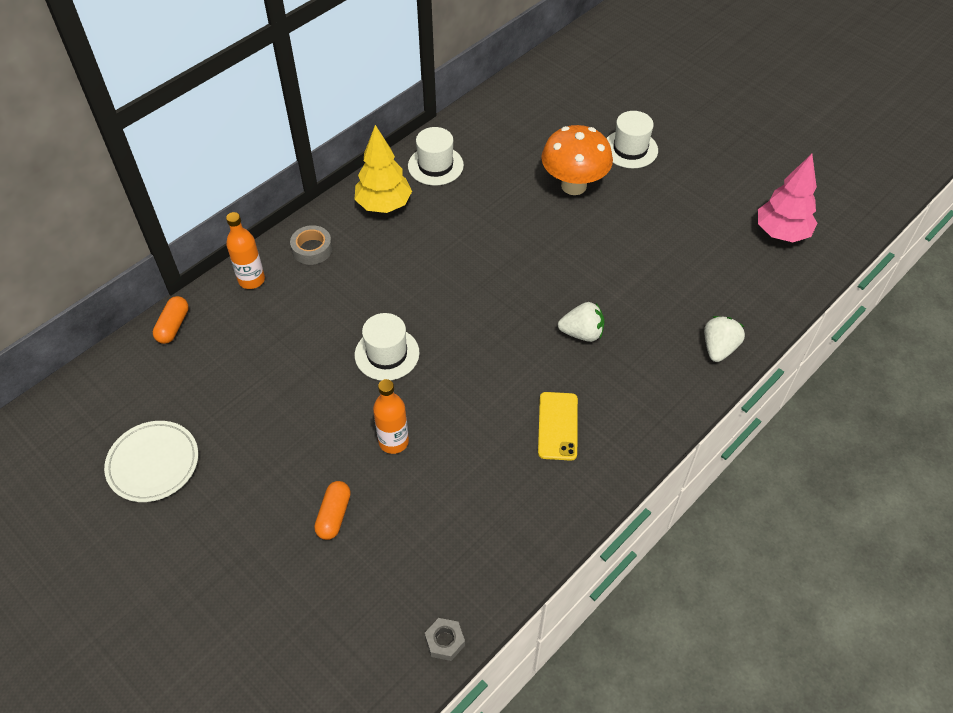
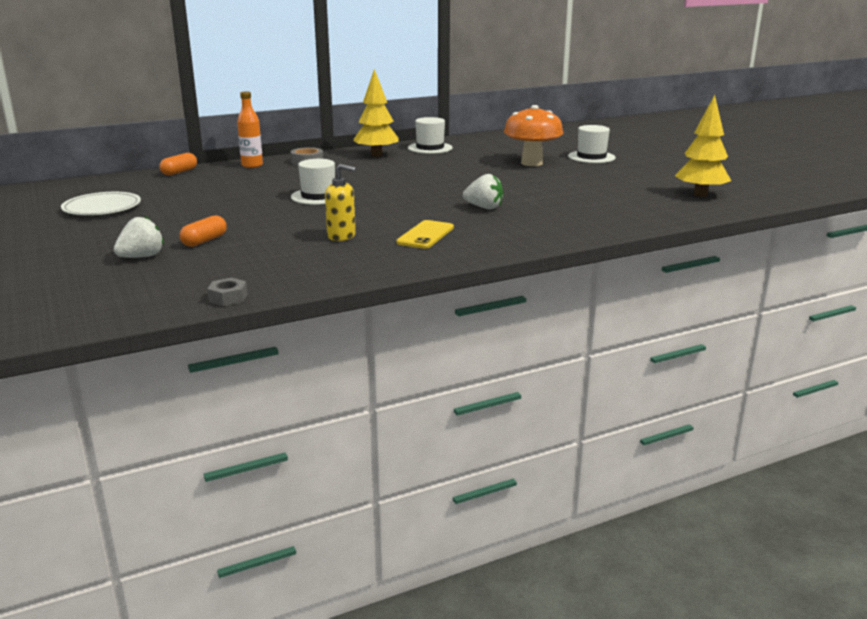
camera: 20 degrees right, 30 degrees down
orange bottle [373,379,409,454] -> none
white strawberry [704,316,745,362] -> white strawberry moved to [114,216,164,258]
pink tree [758,154,818,242] -> yellow tree [675,95,731,197]
none -> yellow soap dispenser [325,164,356,241]

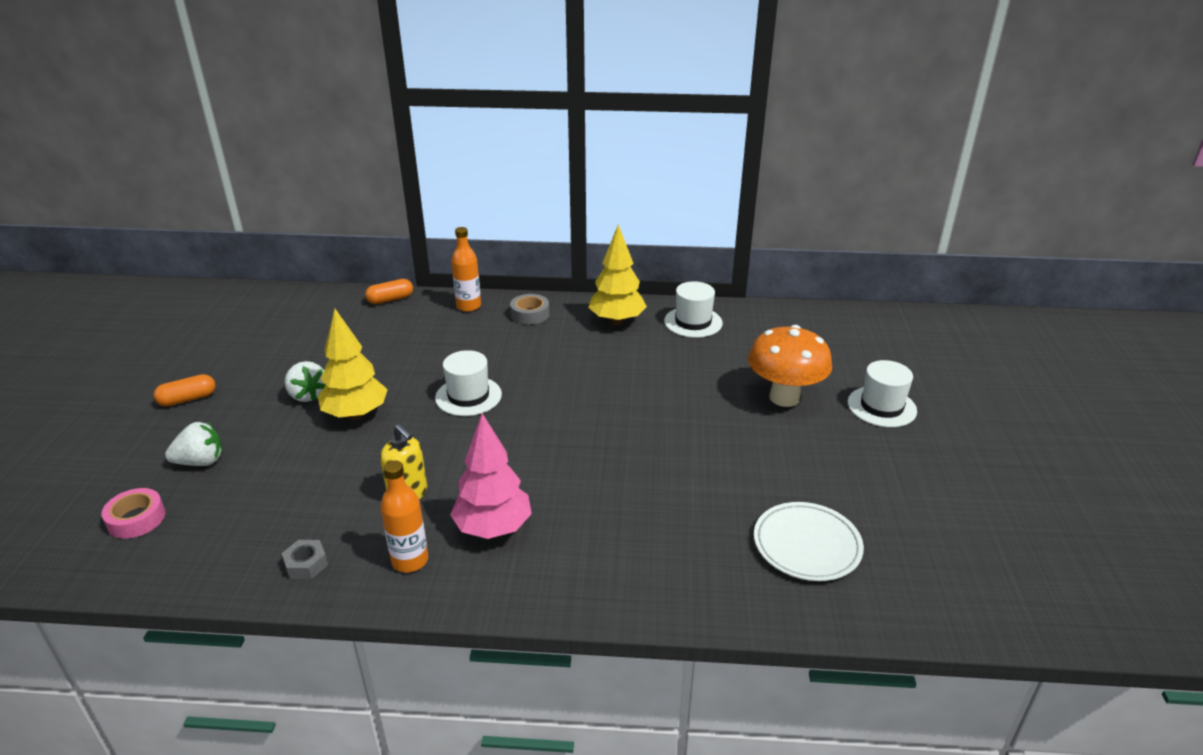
camera: 30 degrees right, 10 degrees up
white plate [61,192,141,215] -> white plate moved to [754,502,864,581]
orange capsule [179,215,227,247] -> orange capsule moved to [153,374,216,407]
grey nut [207,278,247,306] -> grey nut moved to [282,540,328,579]
yellow phone [396,220,454,249] -> pink tree [450,413,532,539]
white strawberry [463,174,503,209] -> white strawberry moved to [285,361,326,402]
yellow tree [675,95,731,197] -> yellow tree moved to [318,308,388,420]
none -> pink tape [102,488,165,539]
none -> orange bottle [380,460,428,572]

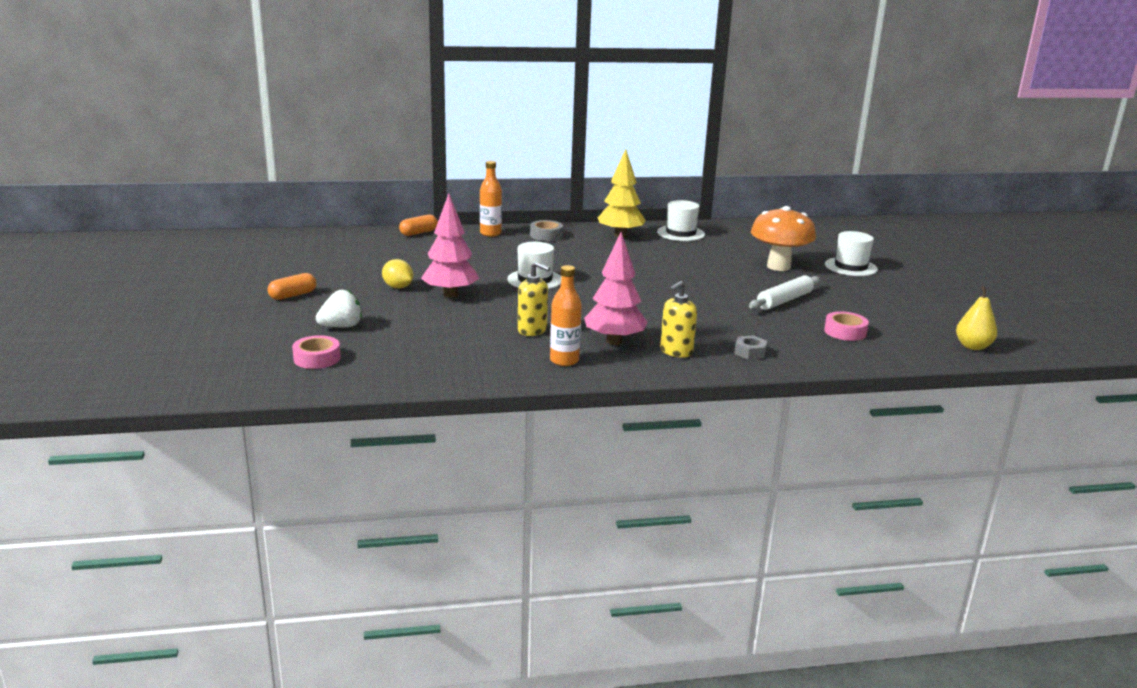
camera: 15 degrees left, 10 degrees down
grey nut [282,540,328,579] -> grey nut moved to [735,336,767,360]
white strawberry [285,361,326,402] -> yellow lemon [382,259,413,289]
yellow tree [318,308,388,420] -> pink tree [421,193,479,298]
white plate [754,502,864,581] -> pink tape [824,311,869,341]
none -> yellow soap dispenser [660,281,697,358]
none -> white rolling pin [749,275,820,310]
none -> yellow pear [956,286,997,350]

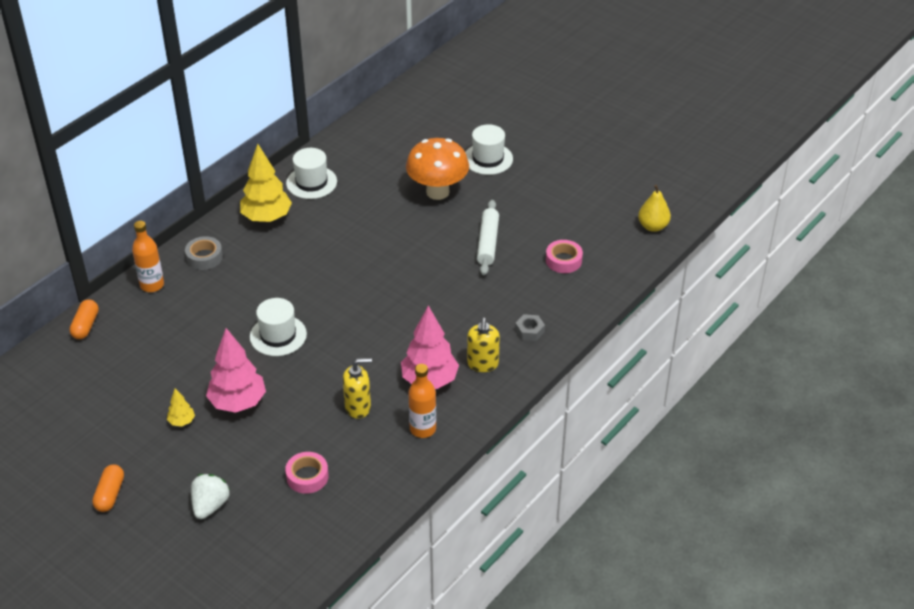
camera: 40 degrees left, 20 degrees up
pink tape [292,335,341,369] -> pink tape moved to [285,452,329,494]
yellow lemon [382,259,413,289] -> yellow tree [167,388,195,427]

